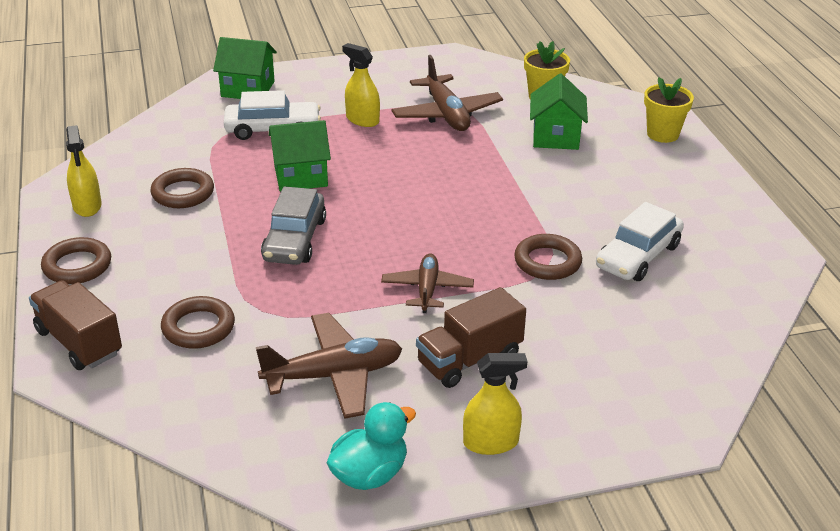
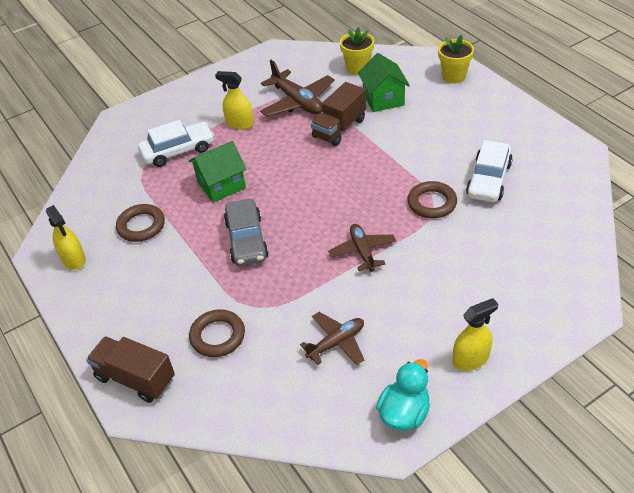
camera: 15 degrees left, 10 degrees up
brown ring [41,237,111,284] -> none
green house [213,37,277,99] -> none
brown plane [256,313,402,419] -> brown plane [300,312,364,365], size x0.65
brown truck [416,287,526,388] -> brown truck moved to [311,82,366,146]

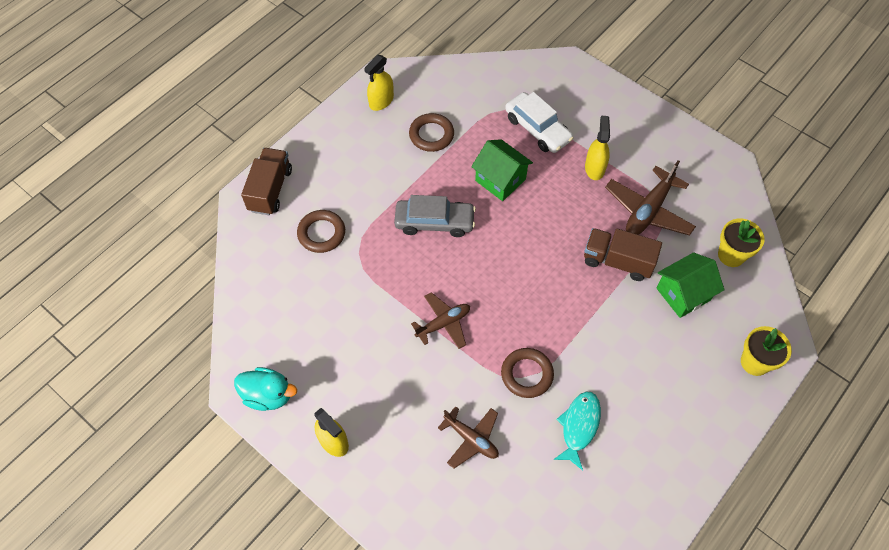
camera: 70 degrees right, 15 degrees up
grey car [224,199,269,266] -> grey car turned 150 degrees counterclockwise [394,195,476,237]
brown plane [300,312,364,365] -> brown plane moved to [438,406,499,468]
white car [466,140,513,202] -> turquoise fish [553,392,601,470]

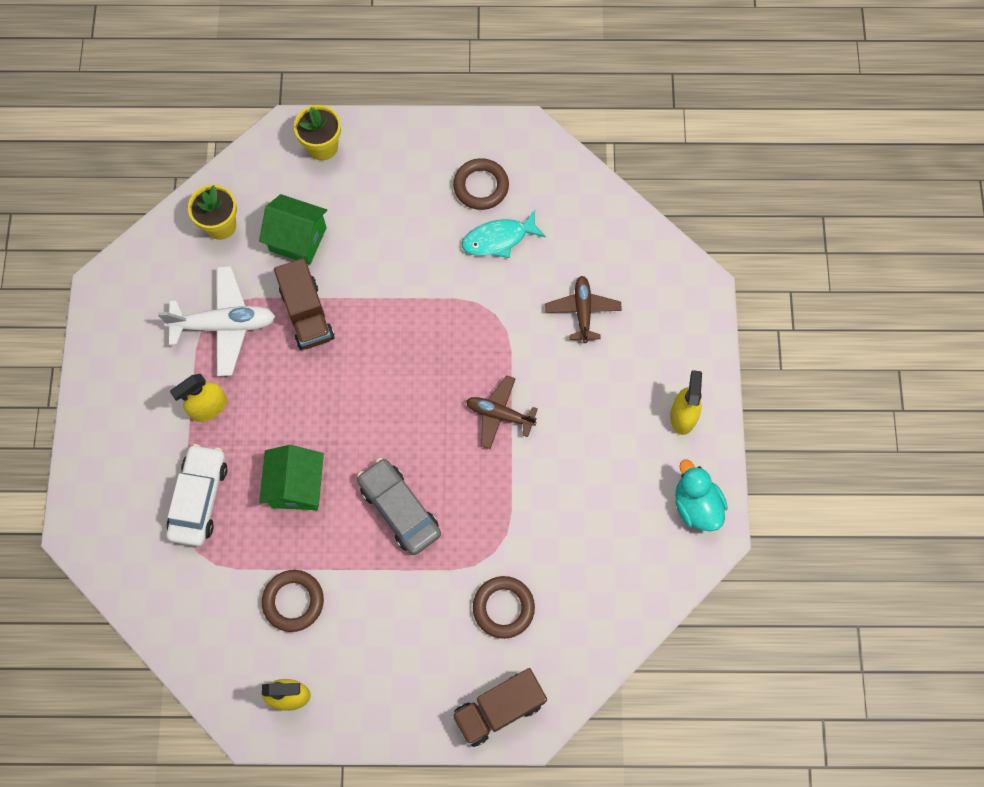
camera: 130 degrees left, 10 degrees up
brown ring [501,348,554,398] -> brown ring moved to [453,158,509,210]
brown plane [605,160,696,236] -> white plane [158,266,276,377]

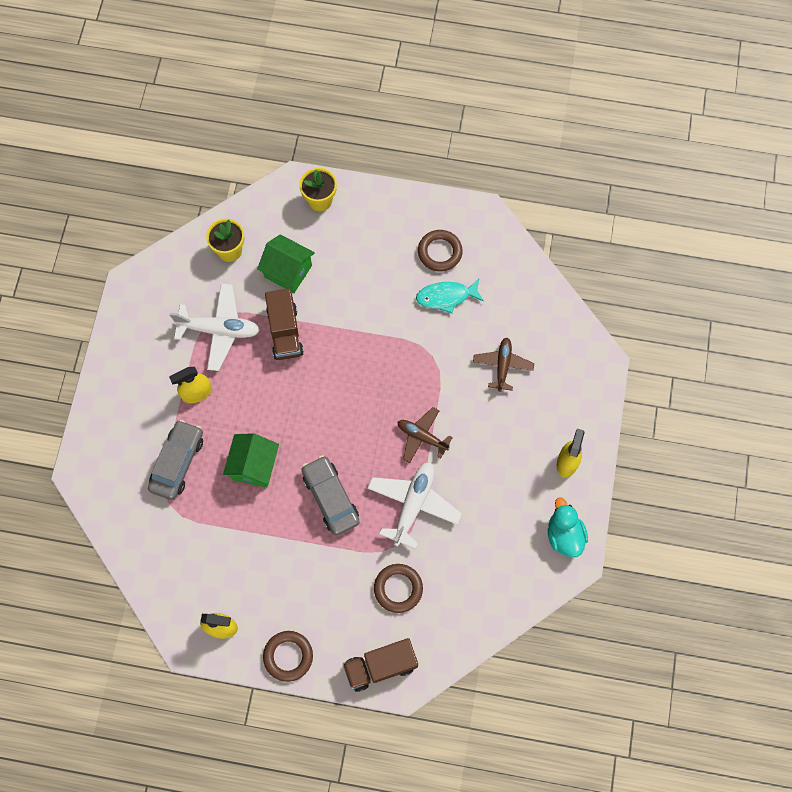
camera: 10 degrees right, 0 degrees up
white car [166,444,227,546] -> grey car [148,420,203,500]
brown ring [262,570,324,632] -> brown ring moved to [263,631,313,682]
none -> white plane [367,462,462,549]

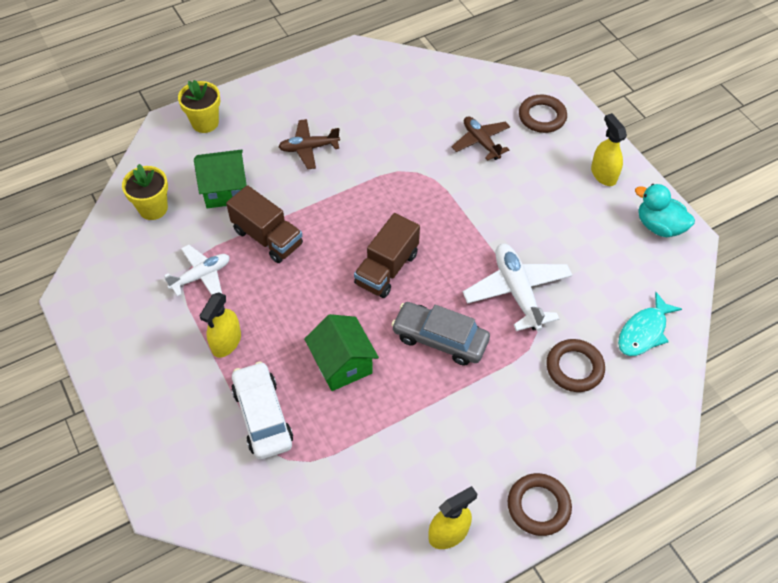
camera: 40 degrees left, 15 degrees down
grey car [148,420,203,500] -> white car [231,361,293,460]
white plane [170,283,260,371] -> white plane [164,245,230,296], size x0.65
brown truck [343,638,418,692] -> brown truck moved to [354,213,420,298]
brown plane [398,407,453,463] -> brown plane moved to [279,119,340,169]
turquoise fish [416,279,484,313] -> turquoise fish moved to [618,292,682,356]
brown ring [418,230,462,272] -> brown ring moved to [519,95,567,133]

